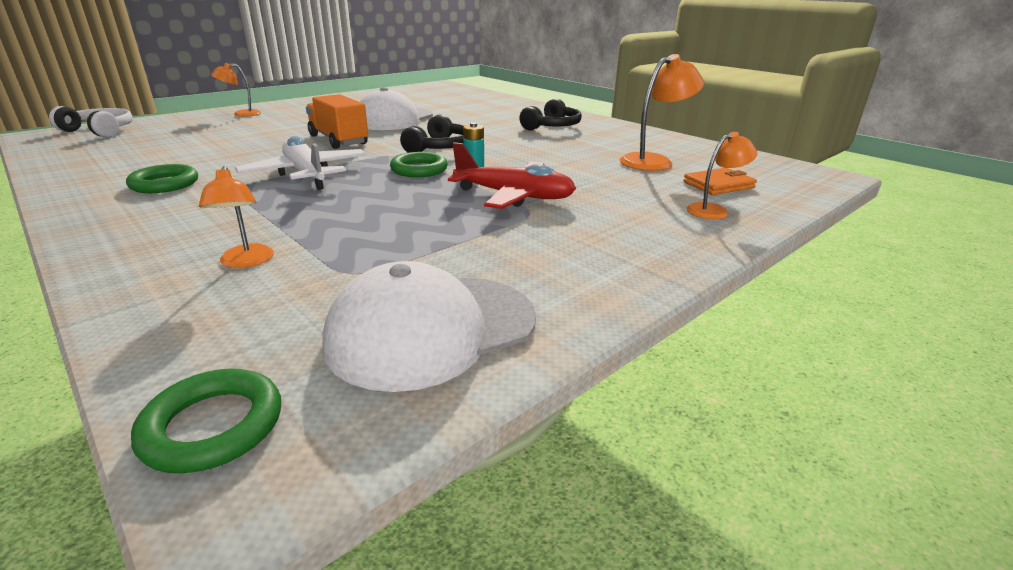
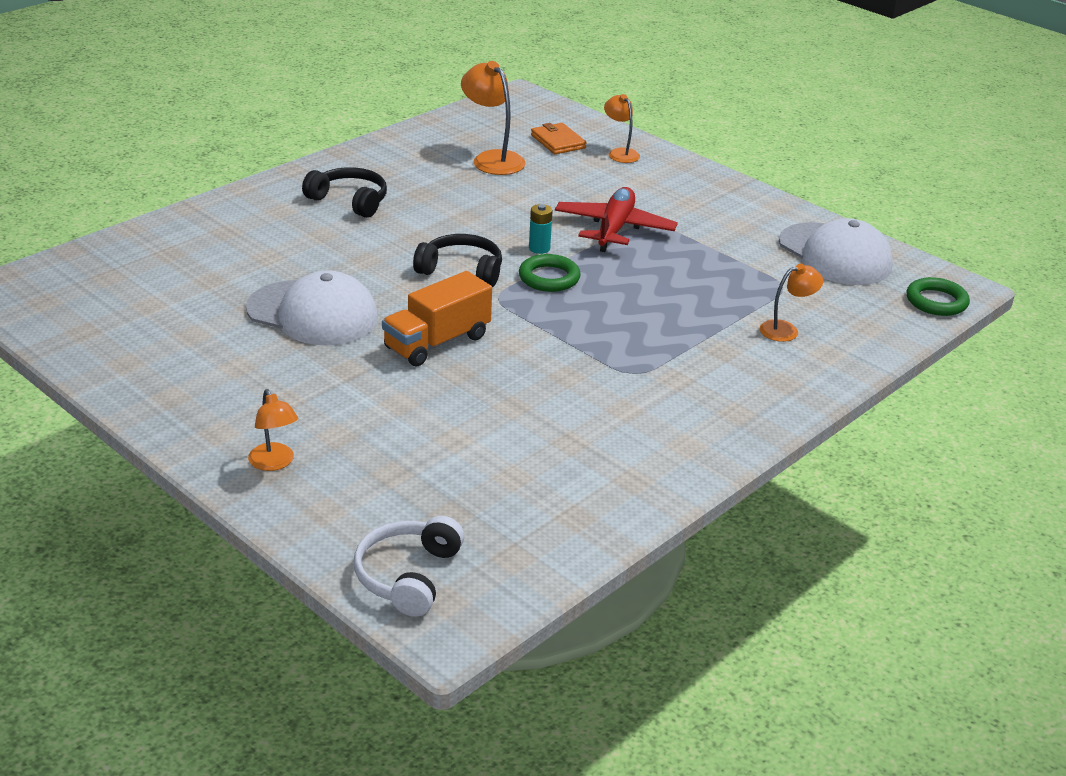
camera: 95 degrees left, 5 degrees up
green ring [126,164,198,193] -> none
white plane [235,136,367,190] -> none

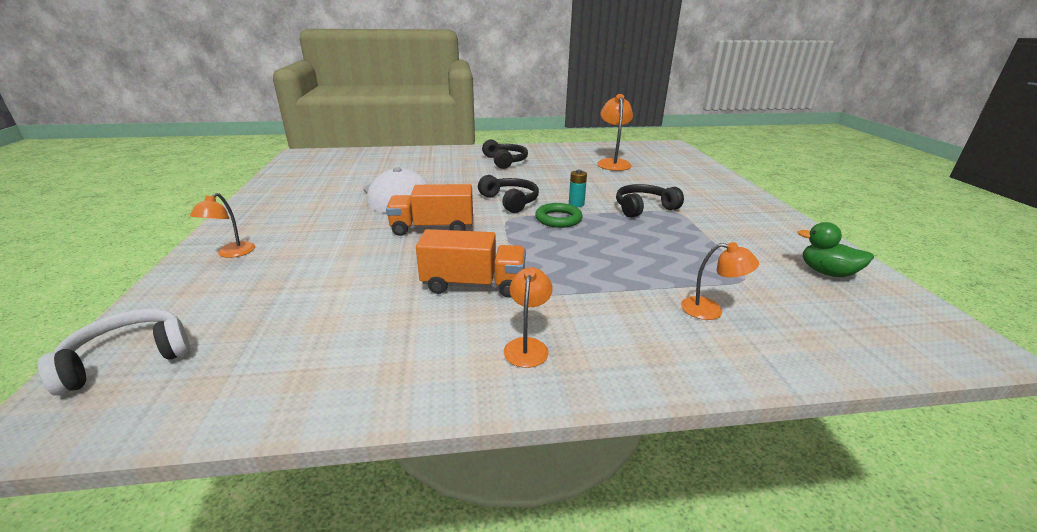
camera: 40 degrees right, 5 degrees down
orange wallet [531,123,587,154] -> none
red plane [555,187,678,252] -> black headphones [616,184,684,218]
orange lamp [604,94,640,163] -> orange lamp moved to [503,267,552,368]
white cap [779,218,893,285] -> green duck [798,222,874,277]
green ring [906,277,970,316] -> none
none -> orange truck [416,229,526,298]

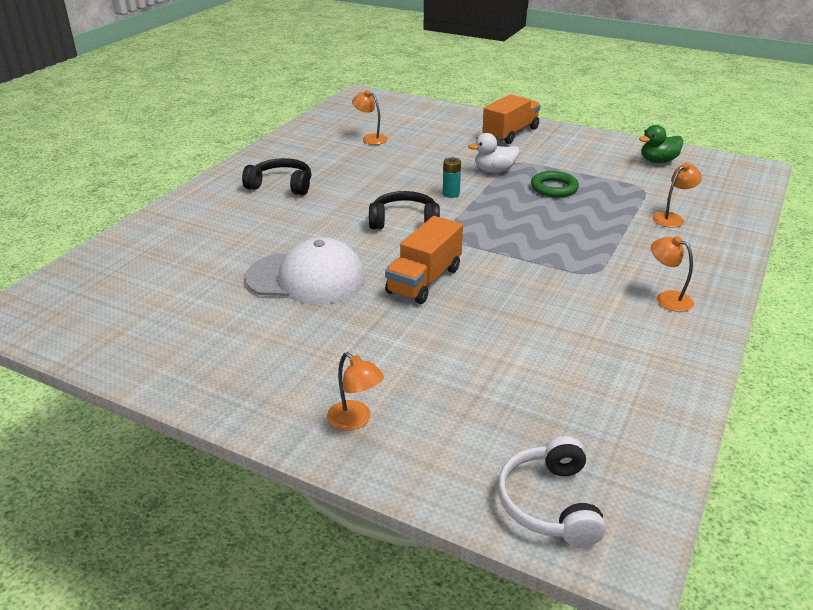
camera: 55 degrees left, 5 degrees up
orange truck [416,229,526,298] -> orange truck moved to [482,94,541,144]
green ring [535,203,583,228] -> green ring moved to [531,171,579,197]
orange lamp [597,94,633,171] -> orange lamp [352,90,388,145], size x0.62
black headphones [616,184,684,218] -> white duck [468,133,520,173]

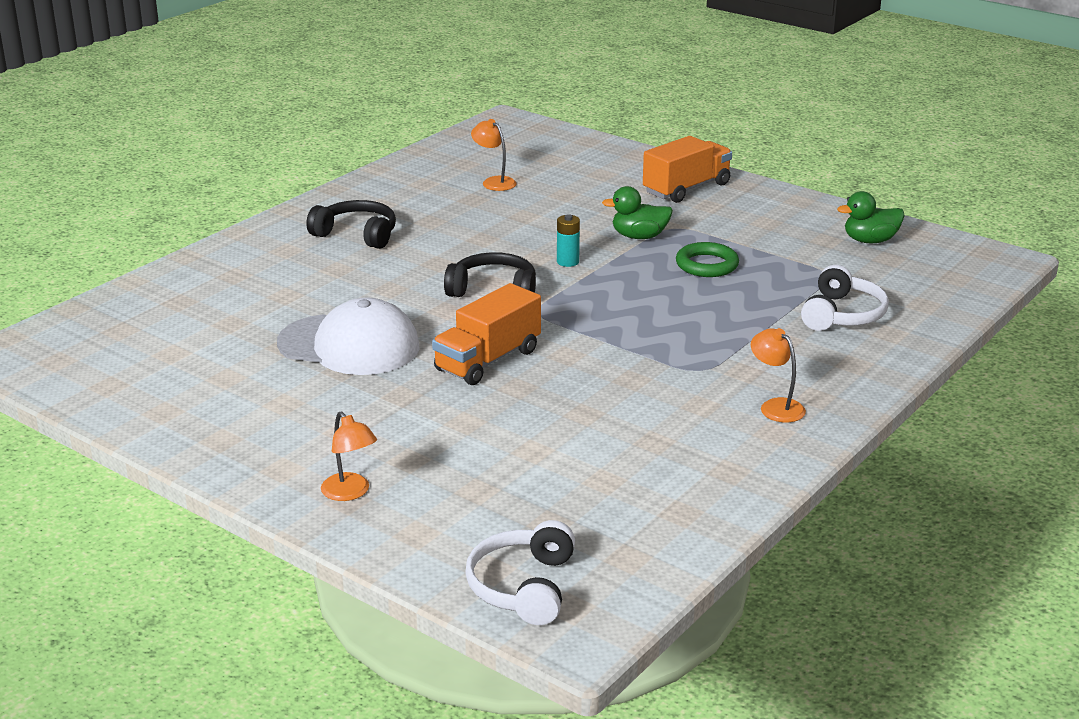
camera: 10 degrees right, 5 degrees down
white duck [468,133,520,173] -> green duck [602,186,673,239]
orange lamp [653,163,702,228] -> white headphones [801,265,889,331]

